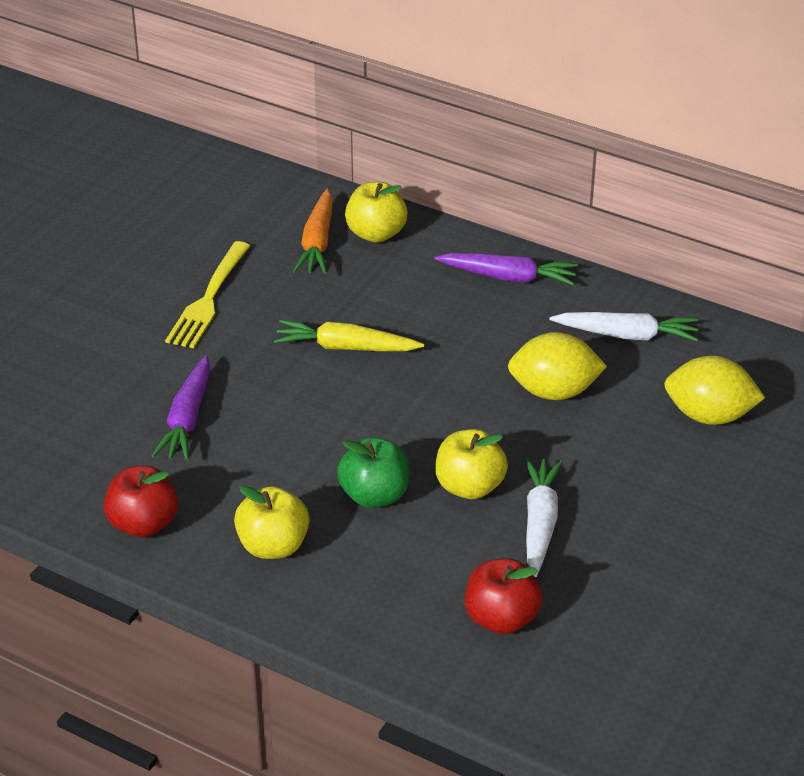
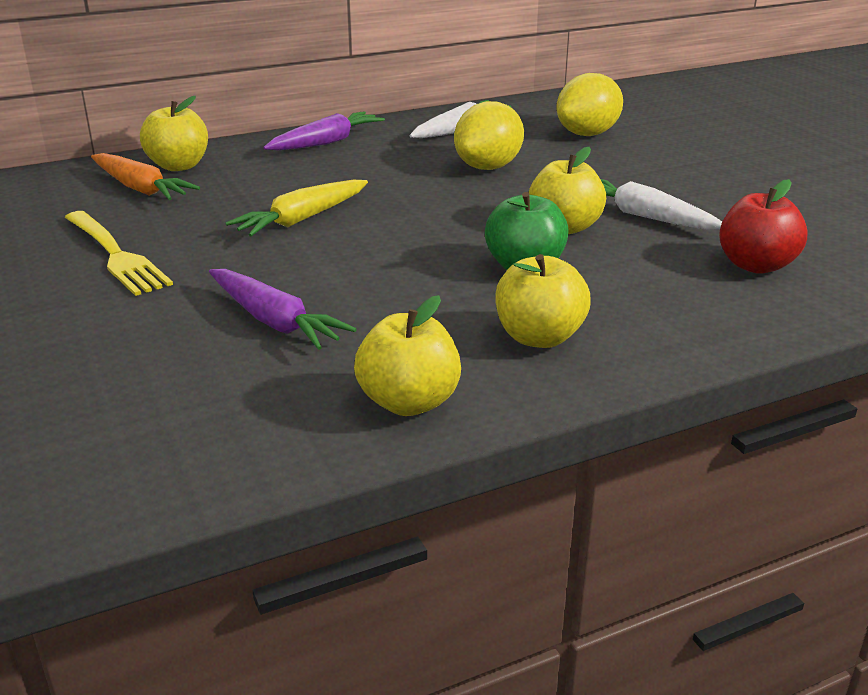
camera: 55 degrees left, 10 degrees down
red apple [104,466,178,537] -> yellow apple [354,295,461,416]

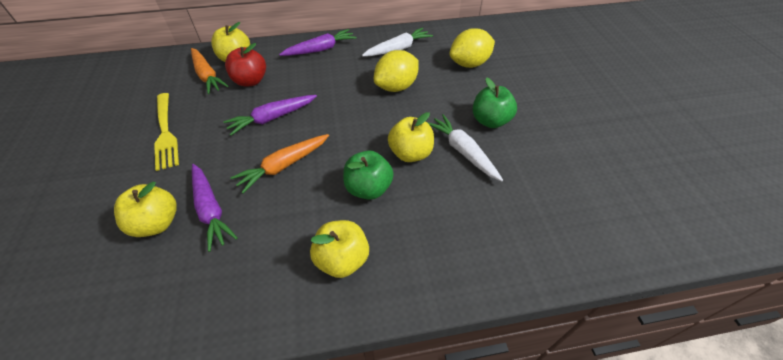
camera: 15 degrees right, 20 degrees up
yellow carrot [225,180,368,237] -> purple carrot [223,95,317,135]
yellow apple [354,295,461,416] -> yellow apple moved to [114,182,177,237]
red apple [719,179,807,274] -> red apple moved to [225,43,266,87]
none -> orange carrot [231,134,329,193]
none -> green apple [473,77,517,128]

